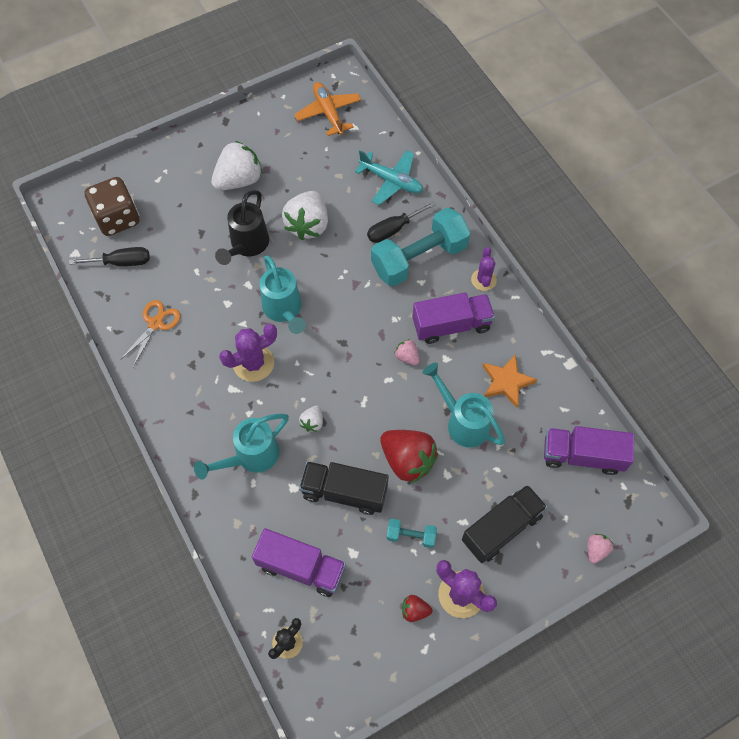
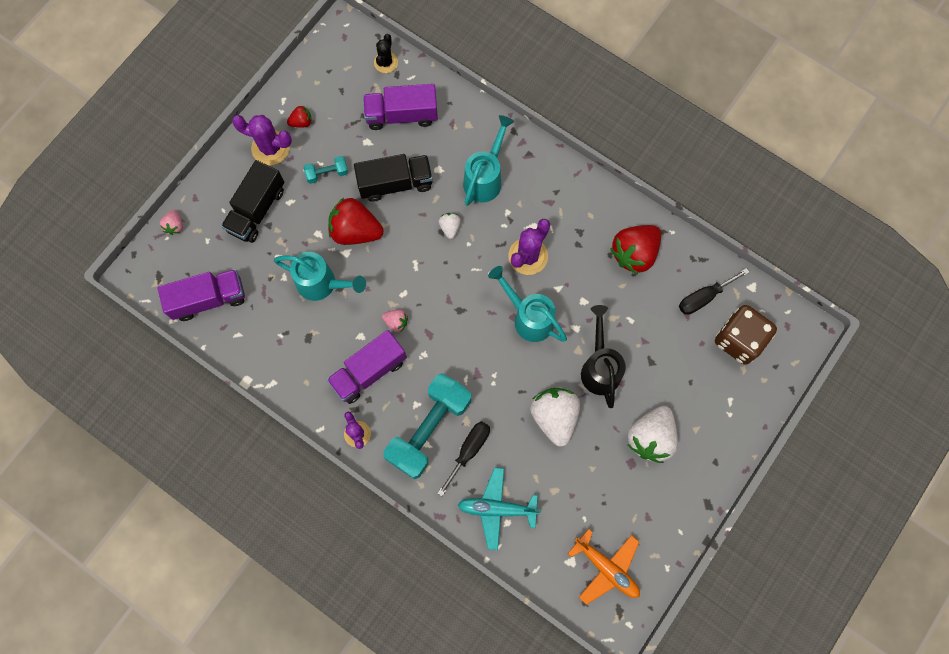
camera: 155 degrees right, 10 degrees up
orange scissors [120,300,181,367] -> red strawberry [610,225,661,274]
orange star [483,354,537,408] -> none

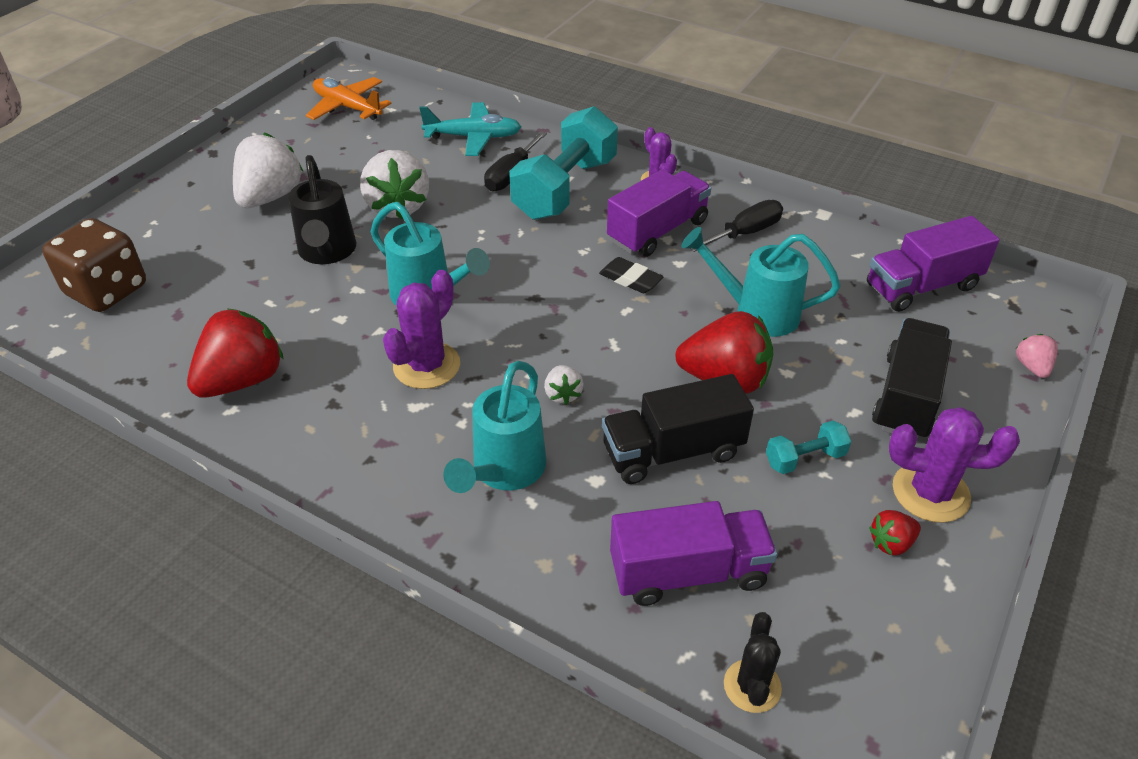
camera: 175 degrees right, 30 degrees down
pink strawberry [382,309,408,332] -> black eraser [599,257,663,293]
black screwdriver [679,268,750,315] -> black screwdriver moved to [691,200,783,252]

